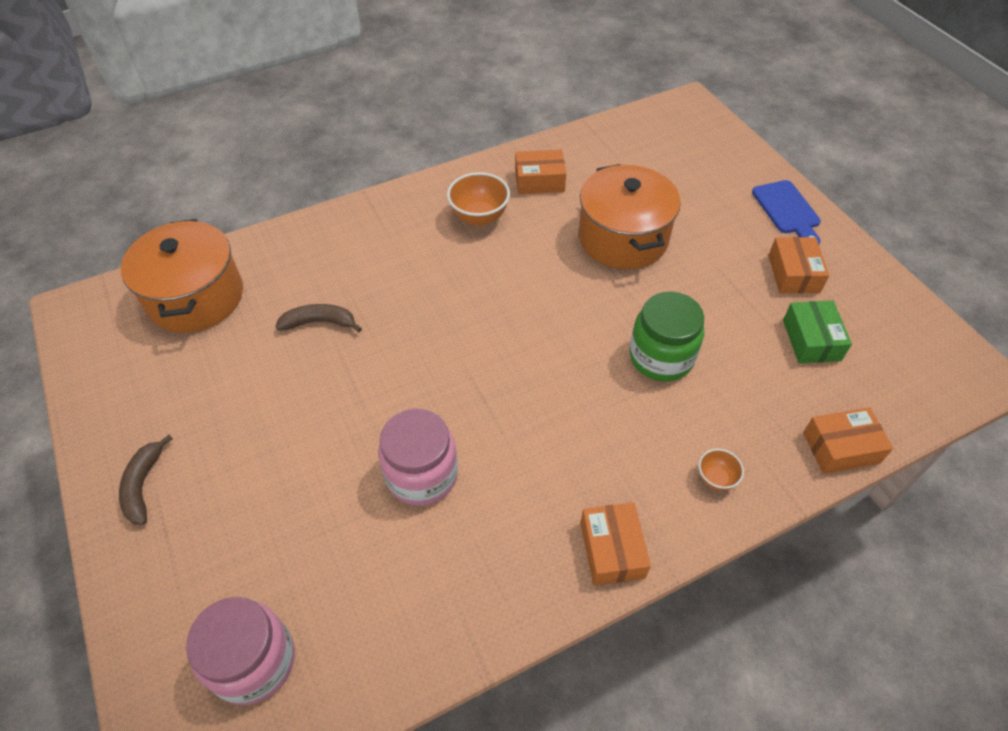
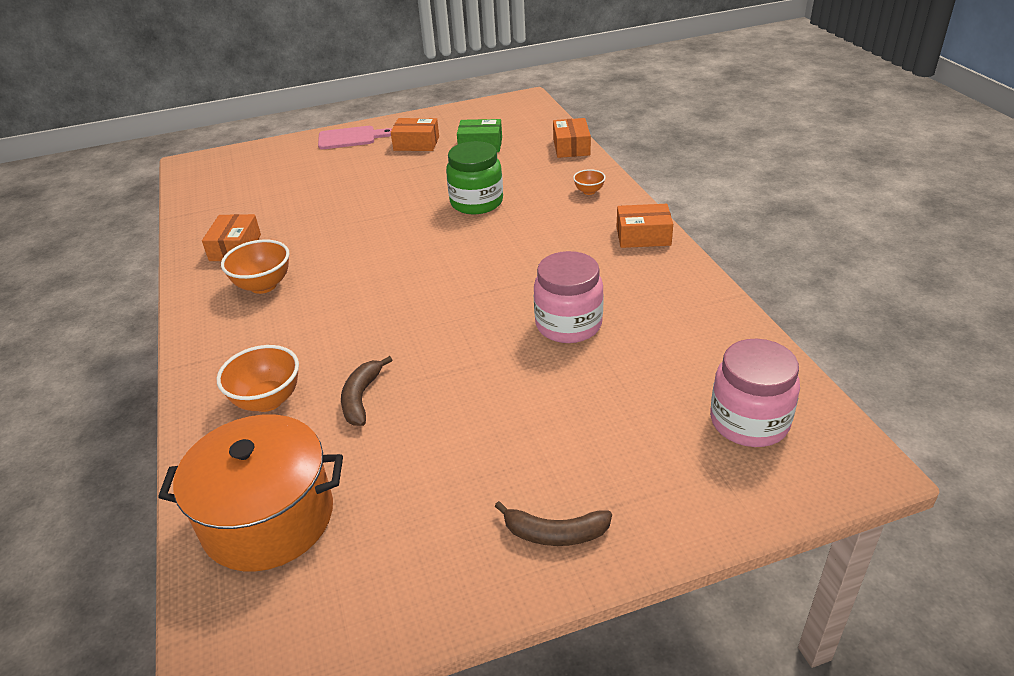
camera: 80 degrees left, 15 degrees down
orange pot [579,164,681,269] -> none
blue cutting board [752,180,821,244] -> pink cutting board [318,126,392,149]
none -> orange bowl [217,345,299,412]

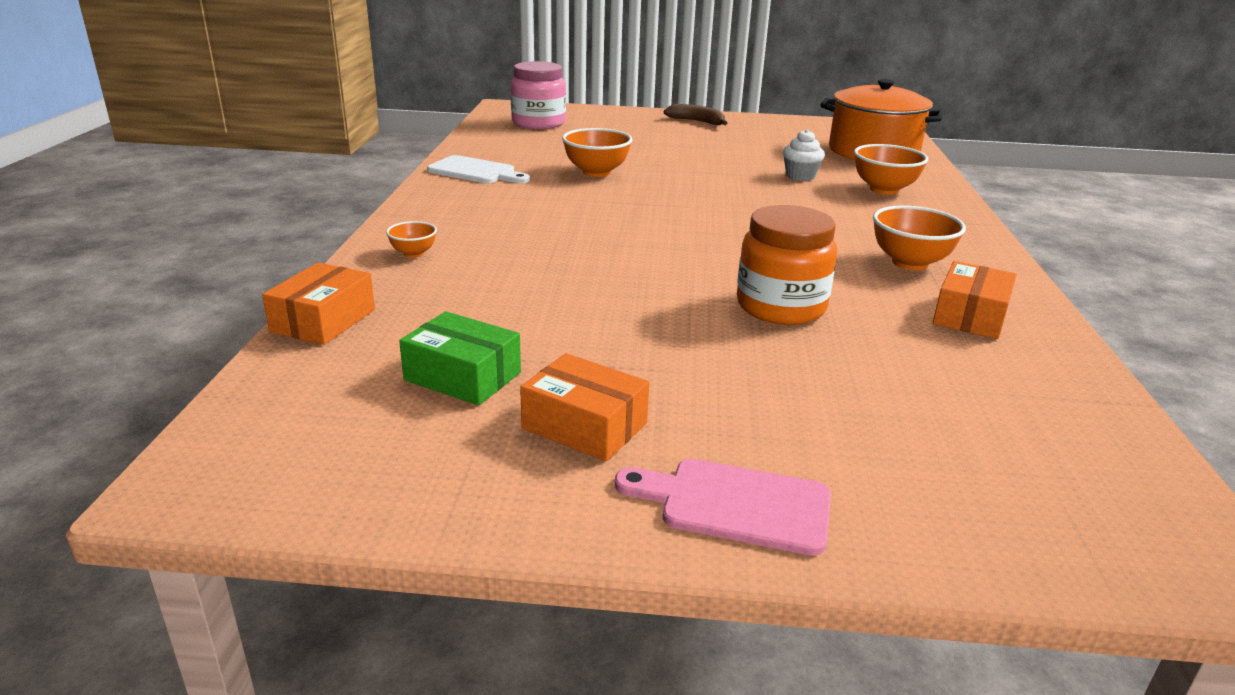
camera: 160 degrees left, 10 degrees down
brown banana [341,356,393,426] -> white cupcake [783,129,825,181]
green jar [446,141,503,214] -> none
pink jar [534,251,604,343] -> orange bowl [562,128,632,177]
orange box [617,204,673,248] -> none
none -> white cutting board [427,155,530,183]
none -> orange jar [737,205,837,325]

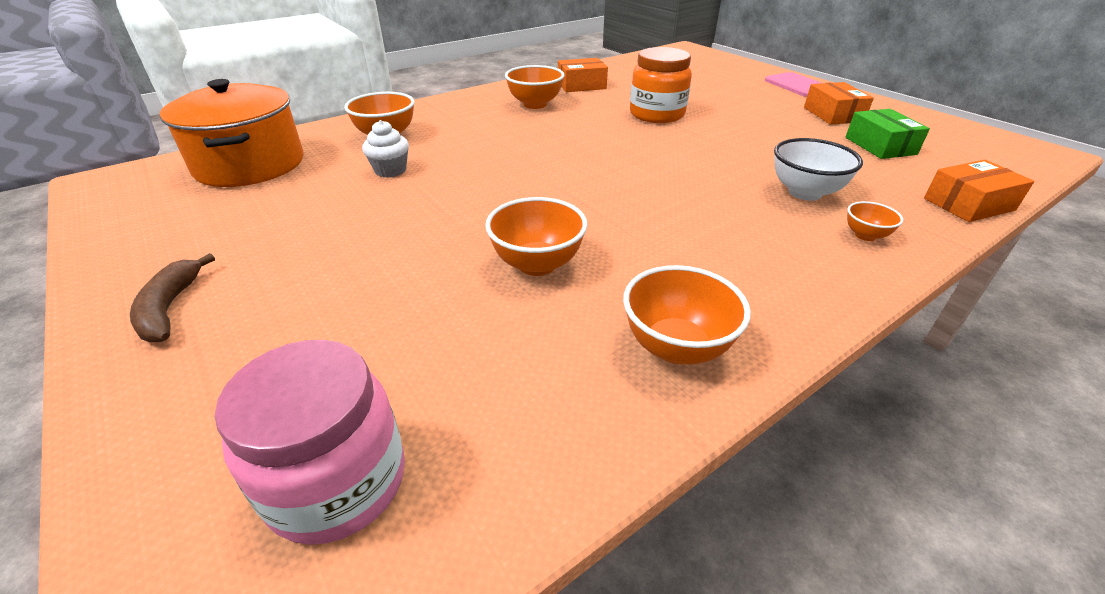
camera: 130 degrees left, 10 degrees up
white cutting board [427,155,530,183] -> orange bowl [623,265,751,365]
none -> white bowl [774,138,863,201]

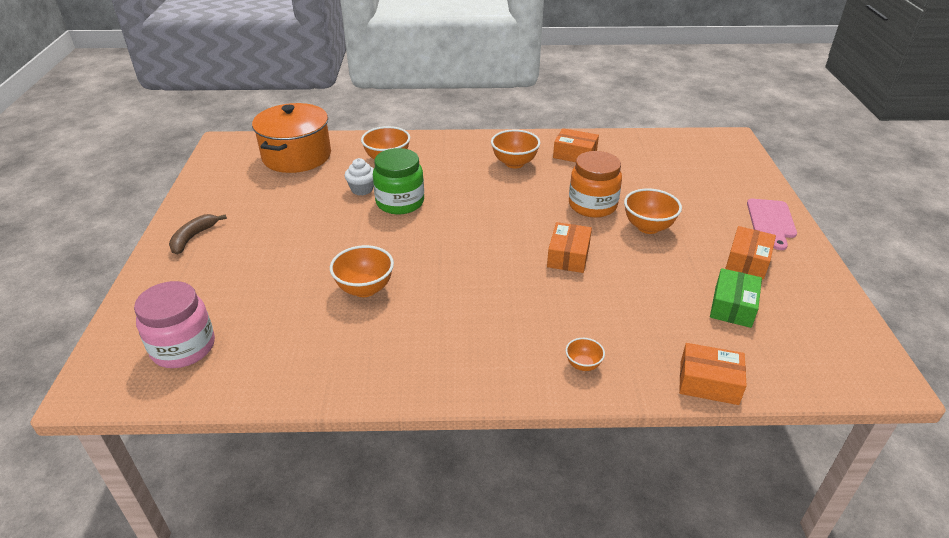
camera: 35 degrees right, 0 degrees up
orange bowl [623,265,751,365] -> orange bowl moved to [624,188,682,234]
white bowl [774,138,863,201] -> none
none -> green jar [373,148,424,214]
none -> orange box [547,222,592,273]

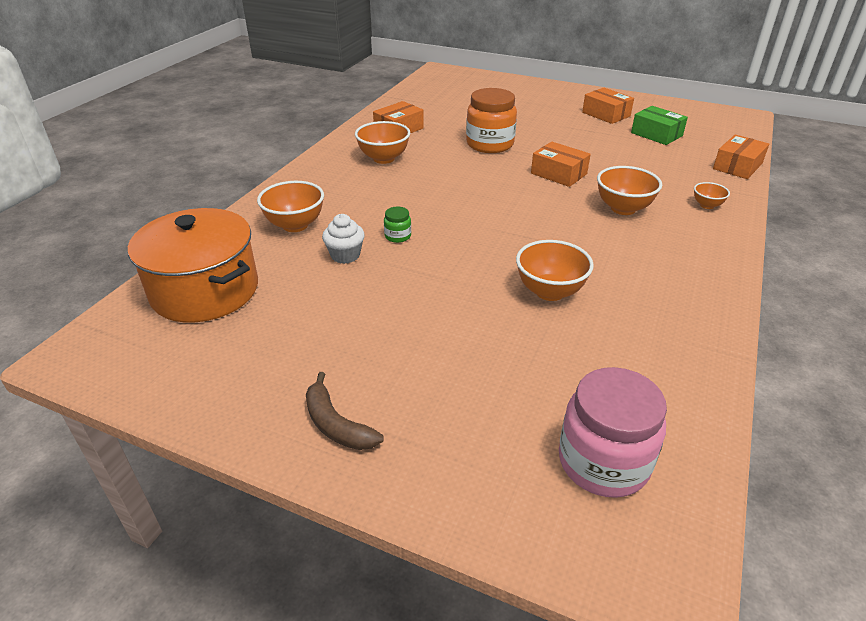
camera: 65 degrees left, 0 degrees up
green jar [373,148,424,214] -> green jar [384,207,411,243], size x0.44
orange bowl [624,188,682,234] -> orange bowl moved to [597,166,662,215]
pink cutting board [747,199,797,250] -> none

